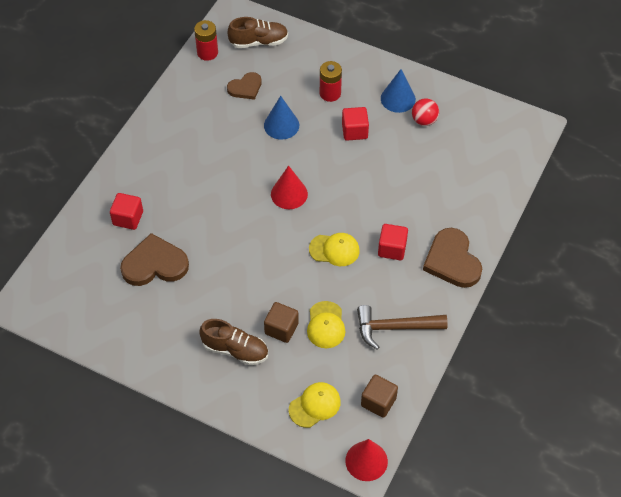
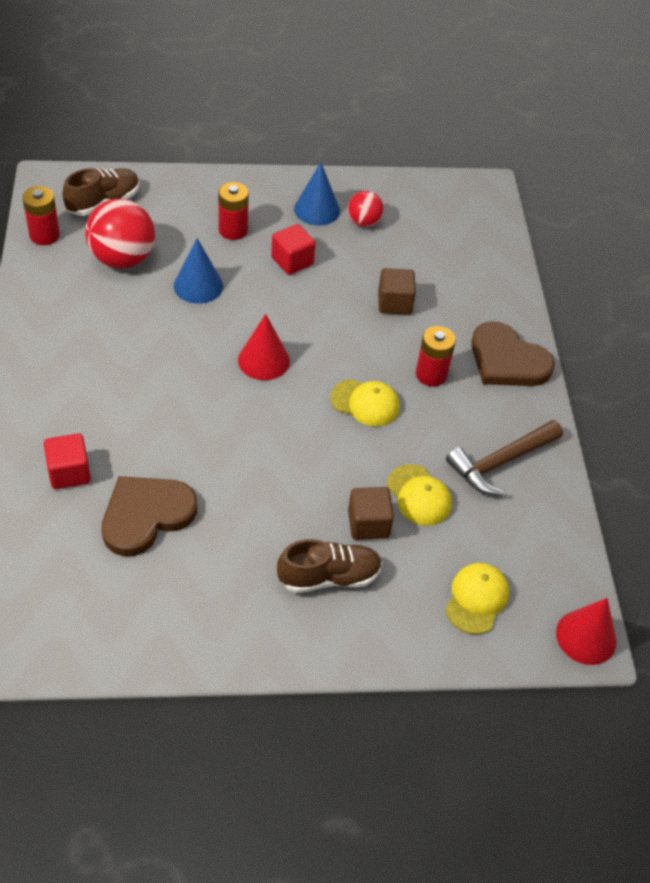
camera: 35 degrees left, 5 degrees down
brown heart [227,72,262,100] -> red ball [85,199,155,269]
yellow cap [309,233,360,266] -> yellow cap turned 45 degrees clockwise [330,379,400,426]
brown cube [361,375,398,418] -> brown cube moved to [378,268,416,315]
red cube [378,224,408,260] -> red battery [416,326,456,387]

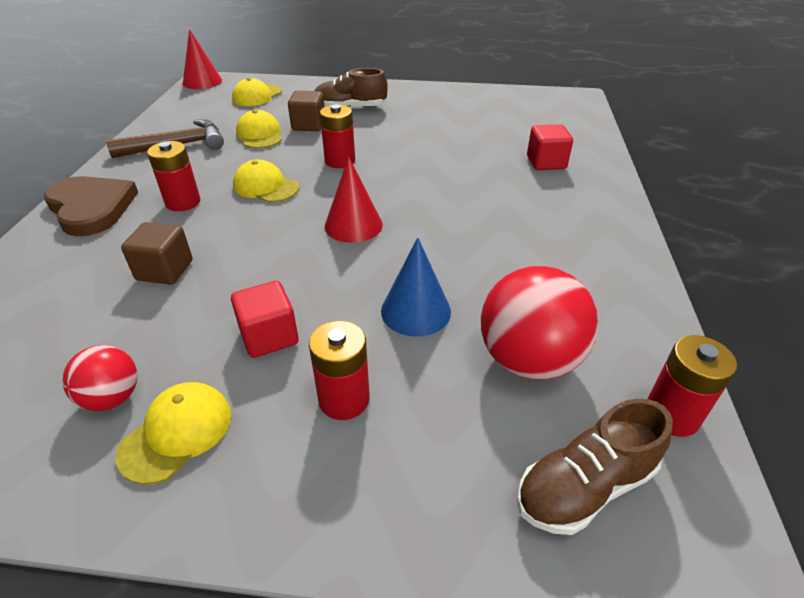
camera: 165 degrees left, 10 degrees down
brown heart [101,476,197,556] -> none
blue cone [294,162,340,226] -> yellow cap [115,382,231,485]
none -> red battery [320,104,355,168]

